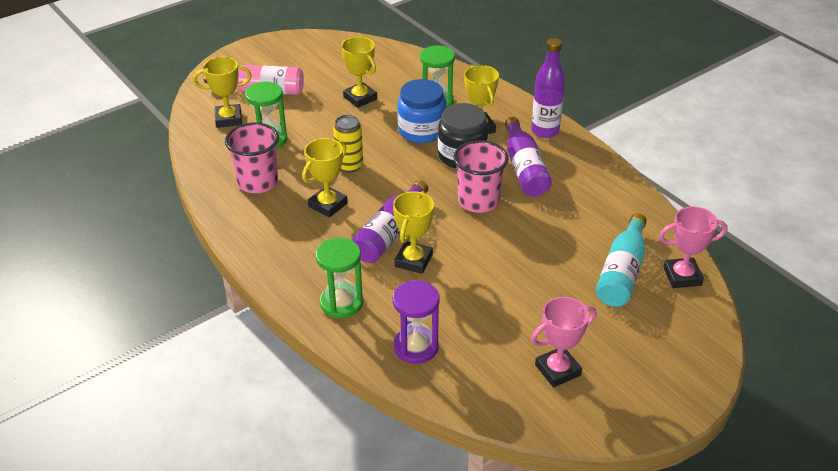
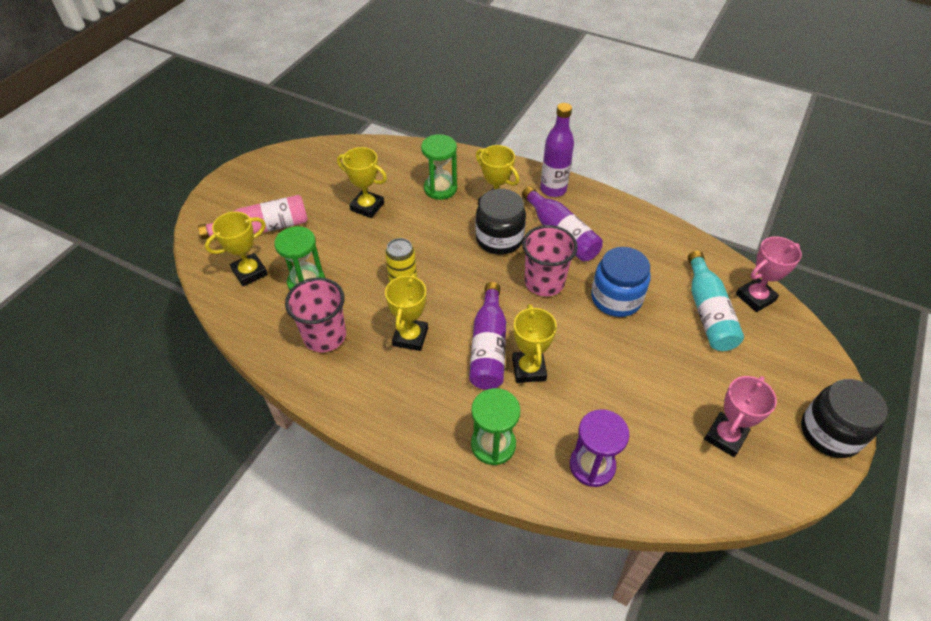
camera: 25 degrees left, 10 degrees up
blue jar [397,79,446,143] -> blue jar moved to [591,247,650,317]
none -> black jar [801,379,888,458]

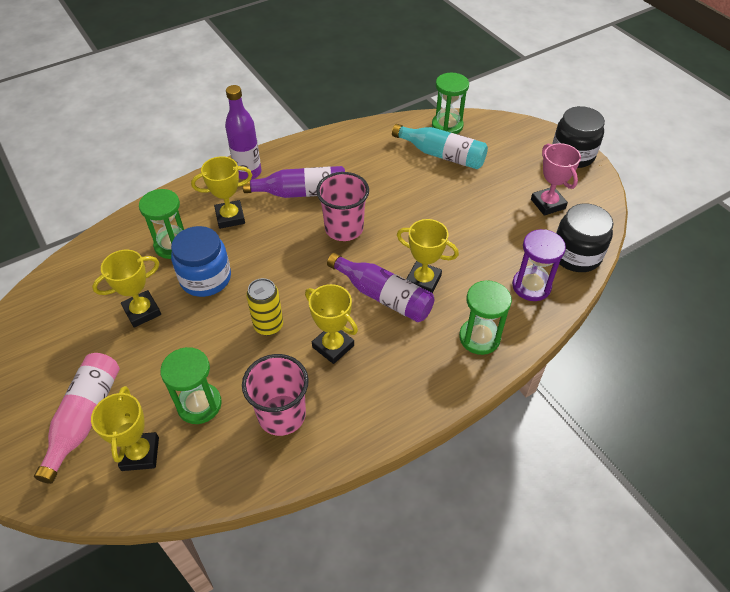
camera: 60 degrees left, 0 degrees up
black jar [475,189,526,255] -> black jar moved to [556,203,613,272]
blue jar [591,247,650,317] -> blue jar moved to [171,226,231,297]
pink trophy [736,236,802,312] -> green hourglass [432,73,469,134]

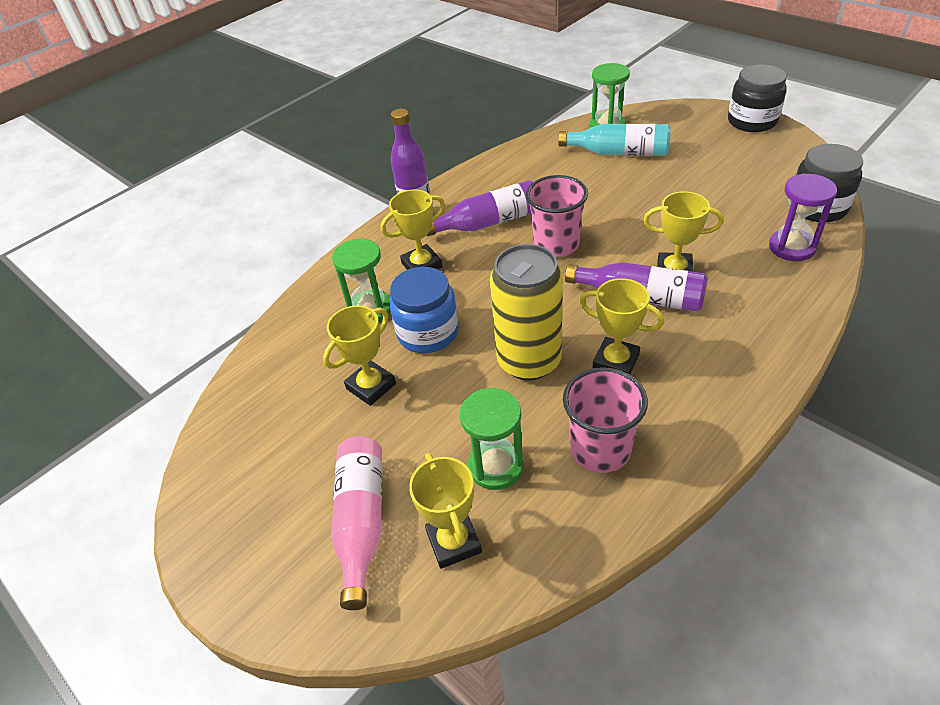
camera: 10 degrees left, 5 degrees down
yellow can [246,278,283,335] -> yellow can [490,244,563,380], size x1.76
green hourglass [459,280,512,355] -> none
pink trophy [531,143,581,216] -> none

